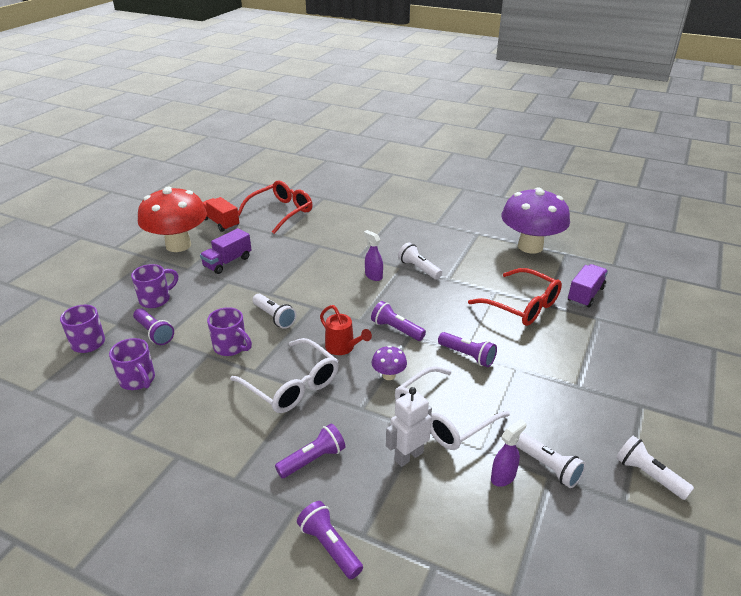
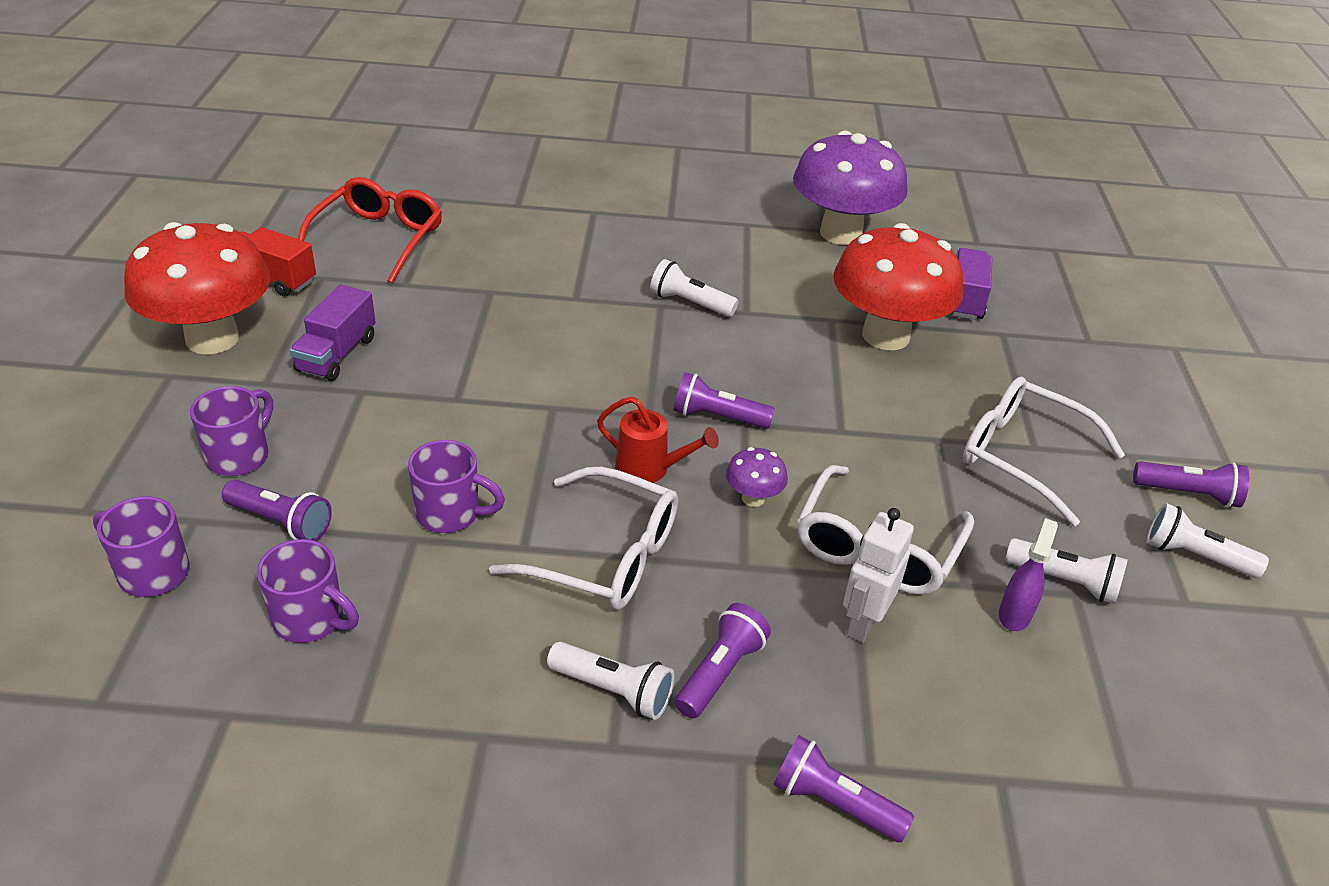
camera: 25 degrees left, 5 degrees up
white flashlight [252,294,296,329] -> white flashlight moved to [547,642,675,720]
purple spray bottle [364,230,383,281] -> none
purple flashlight [438,332,497,367] -> purple flashlight moved to [1133,461,1249,508]
red glasses [468,268,562,326] -> red mushroom [833,223,963,350]
none -> white glasses [963,377,1125,526]

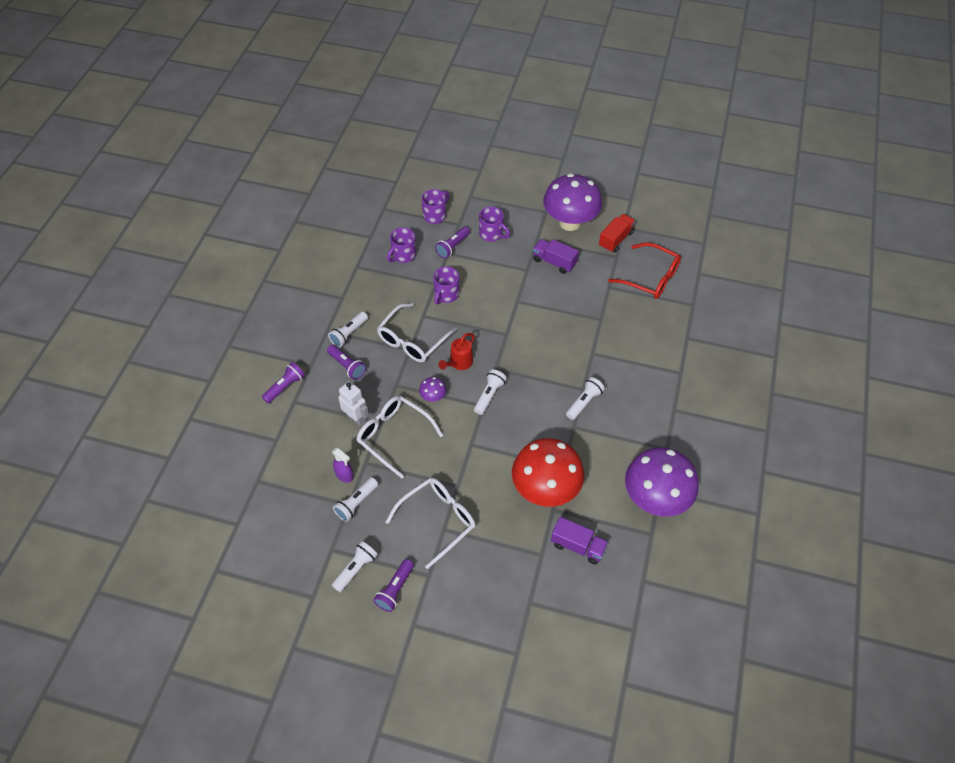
camera: 105 degrees right, 15 degrees up
red mushroom [124,222,270,355] -> purple mushroom [543,173,602,231]
purple flashlight [674,372,775,429] -> white flashlight [474,369,507,415]

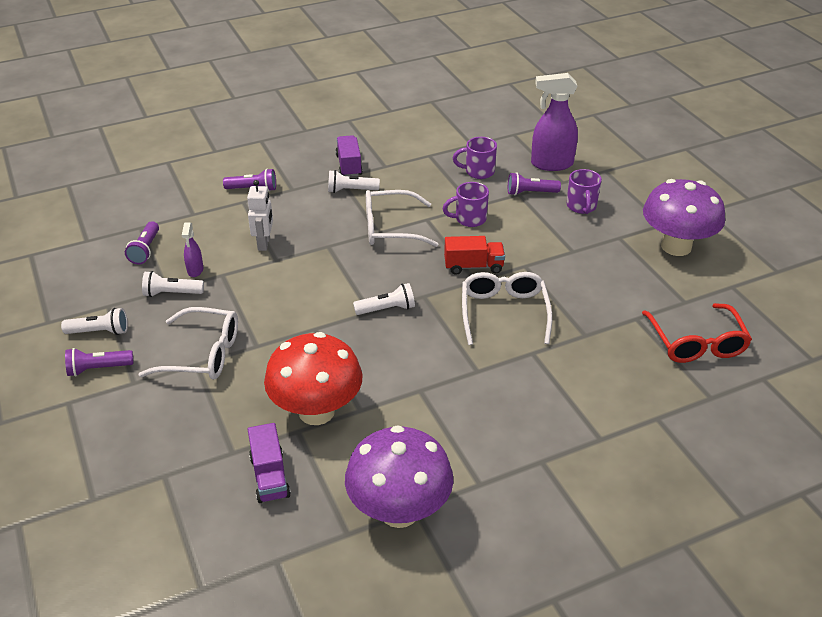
camera: 50 degrees right, 15 degrees down
purple flashlight [327,345,366,380] -> purple flashlight moved to [125,221,159,264]
white glasses [357,396,443,478] -> white glasses moved to [462,272,552,345]
purple mushroom [419,377,446,402] -> none
purple mug [421,189,450,224] -> purple spray bottle [531,73,578,171]
red watering can [438,333,475,370] -> none
purple truck [533,239,579,274] -> purple truck moved to [335,135,363,176]
white flashlight [566,377,605,420] -> none
red truck [599,214,636,252] -> red truck moved to [444,236,505,275]

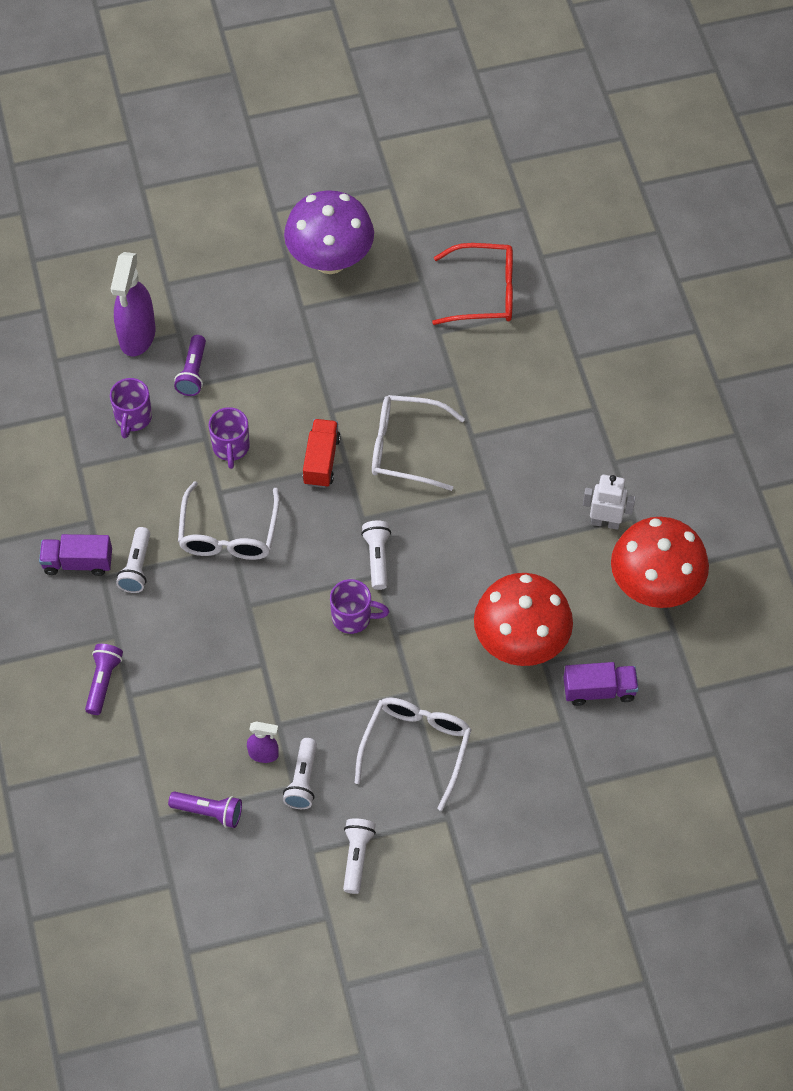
camera: 80 degrees left, 20 degrees up
purple flashlight [65,348,133,376] -> none
white robot [247,180,273,251] -> white robot moved to [583,475,636,530]
purple mushroom [345,425,453,528] -> red mushroom [611,517,709,608]
purple mug [567,169,602,214] -> purple mug moved to [330,579,389,634]

